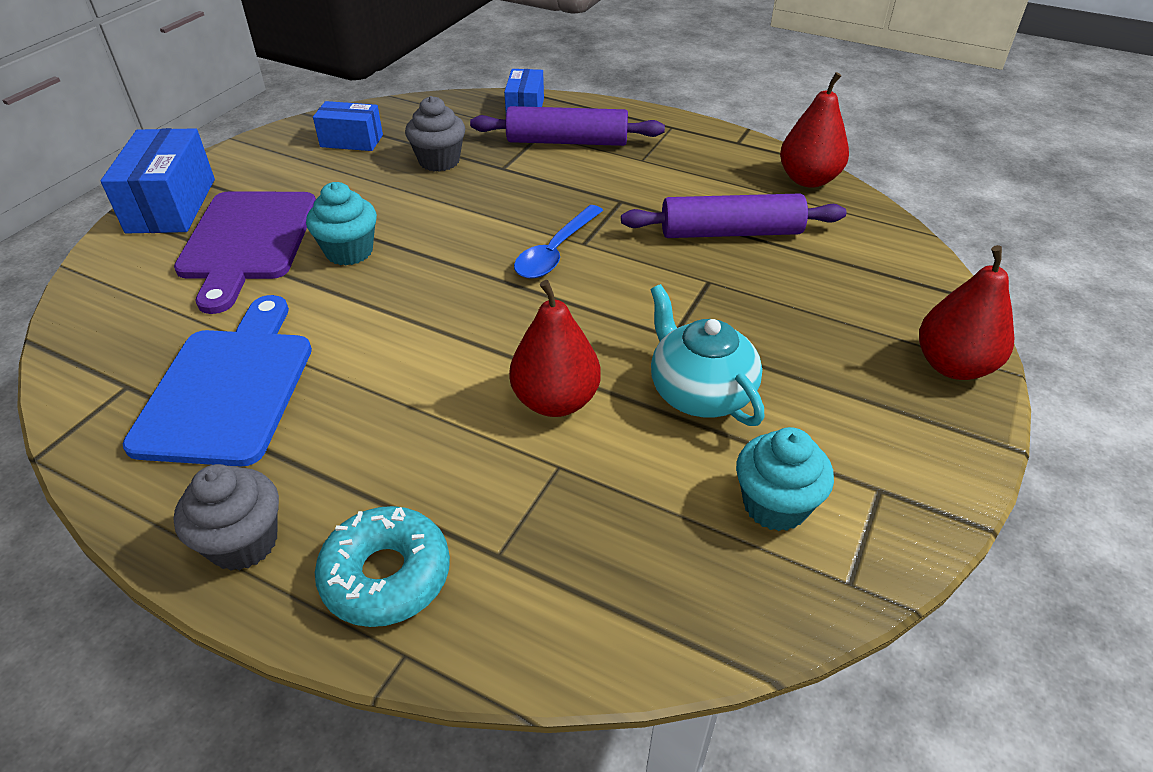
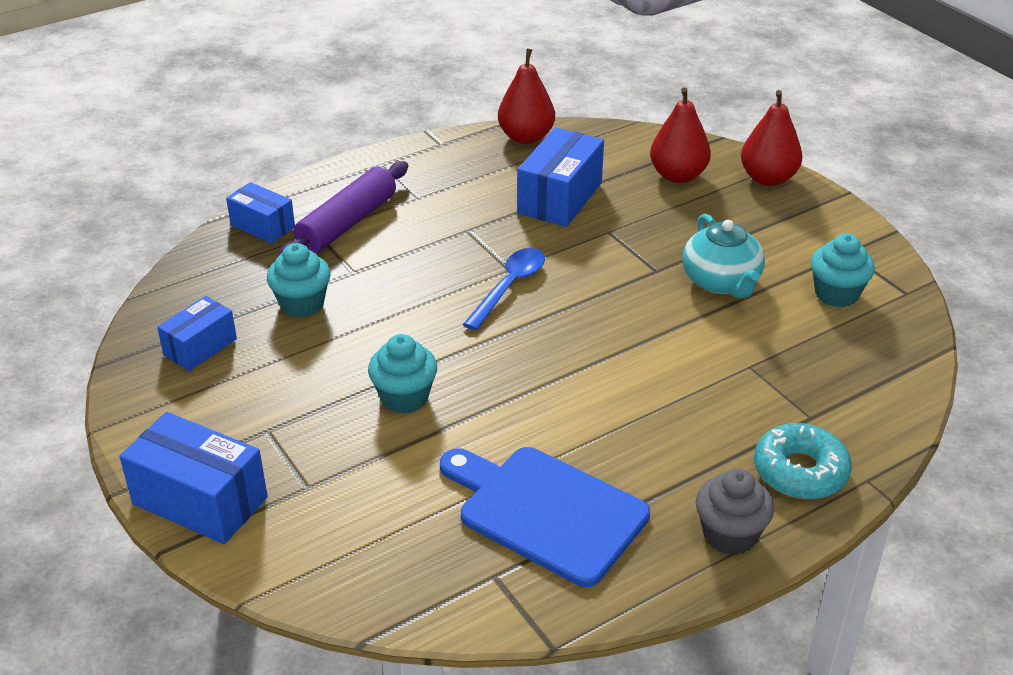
camera: 60 degrees left, 5 degrees down
purple cutting board [174,191,316,314] -> none
grey cupcake [405,96,465,172] -> turquoise cupcake [267,243,331,317]
red pear [509,280,601,417] -> red pear moved to [650,87,711,183]
blue spoon [514,205,604,279] -> blue spoon turned 120 degrees counterclockwise [463,248,545,330]
purple rolling pin [621,193,846,238] -> blue box [517,127,604,227]
turquoise teapot [651,284,764,426] -> turquoise teapot turned 105 degrees counterclockwise [682,214,765,298]

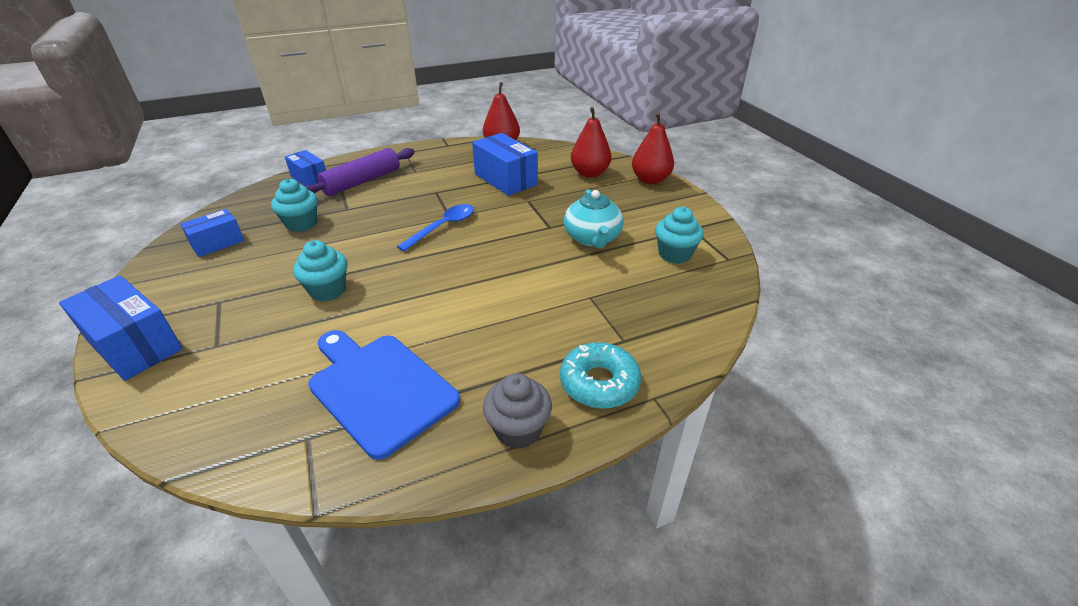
camera: 10 degrees right, 0 degrees up
blue box [517,127,604,227] -> blue box turned 75 degrees counterclockwise [472,133,538,196]

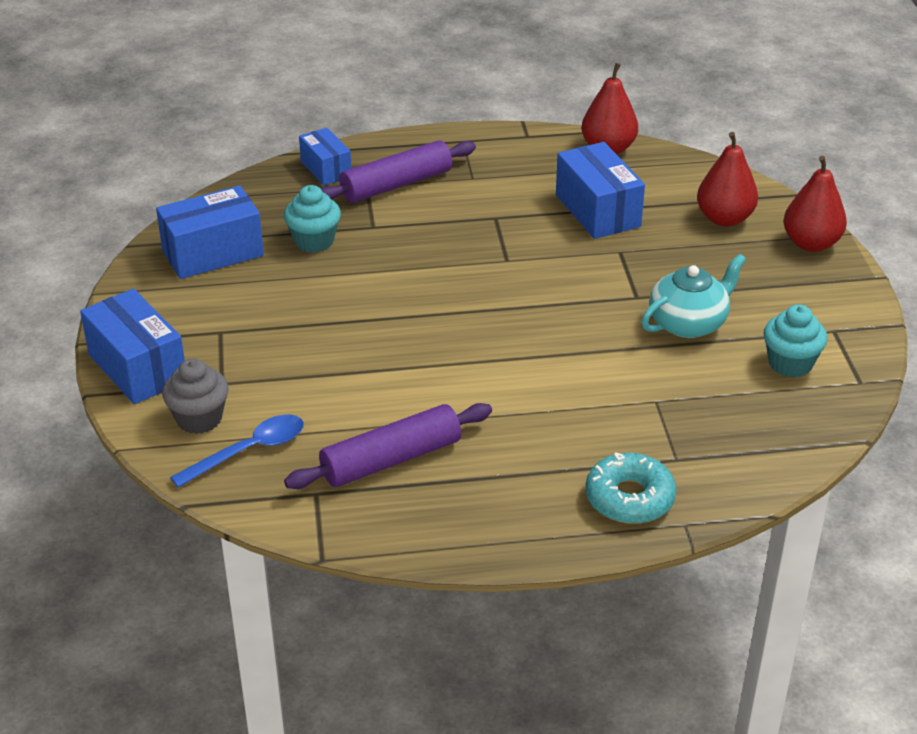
camera: 15 degrees right, 0 degrees up
blue box [180,209,244,257] -> blue box [156,186,264,279], size x1.61
turquoise cupcake [293,240,347,301] -> none
blue cutting board [308,330,460,460] -> purple rolling pin [284,403,492,489]
blue spoon [397,204,474,251] -> blue spoon moved to [170,415,304,488]
grey cupcake [483,373,552,449] -> grey cupcake moved to [162,358,229,434]
turquoise teapot [564,189,624,248] -> turquoise teapot turned 135 degrees counterclockwise [641,254,746,338]

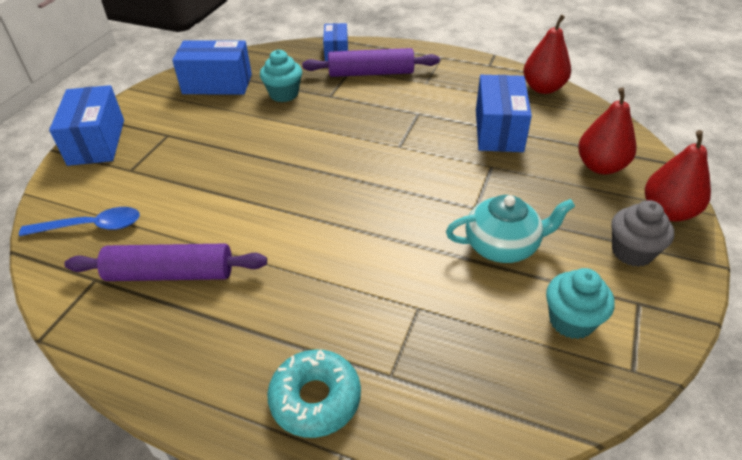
camera: 30 degrees right, 5 degrees up
grey cupcake [162,358,229,434] -> grey cupcake moved to [611,200,674,267]

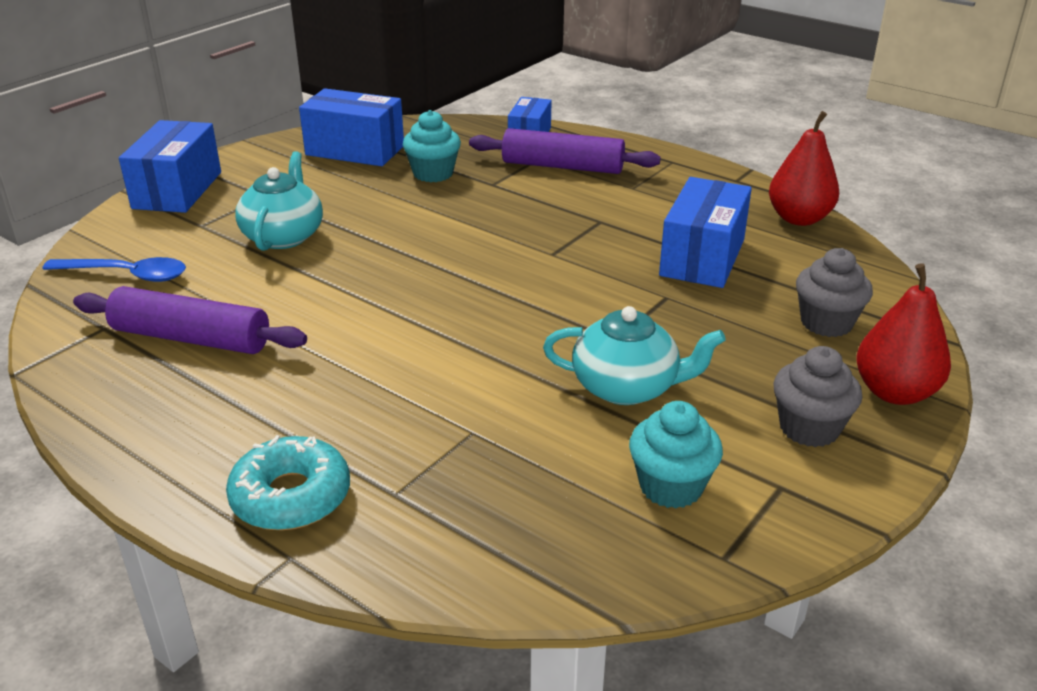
camera: 15 degrees right, 10 degrees down
red pear [578,87,636,174] -> grey cupcake [796,248,873,337]
none -> turquoise teapot [235,151,323,251]

